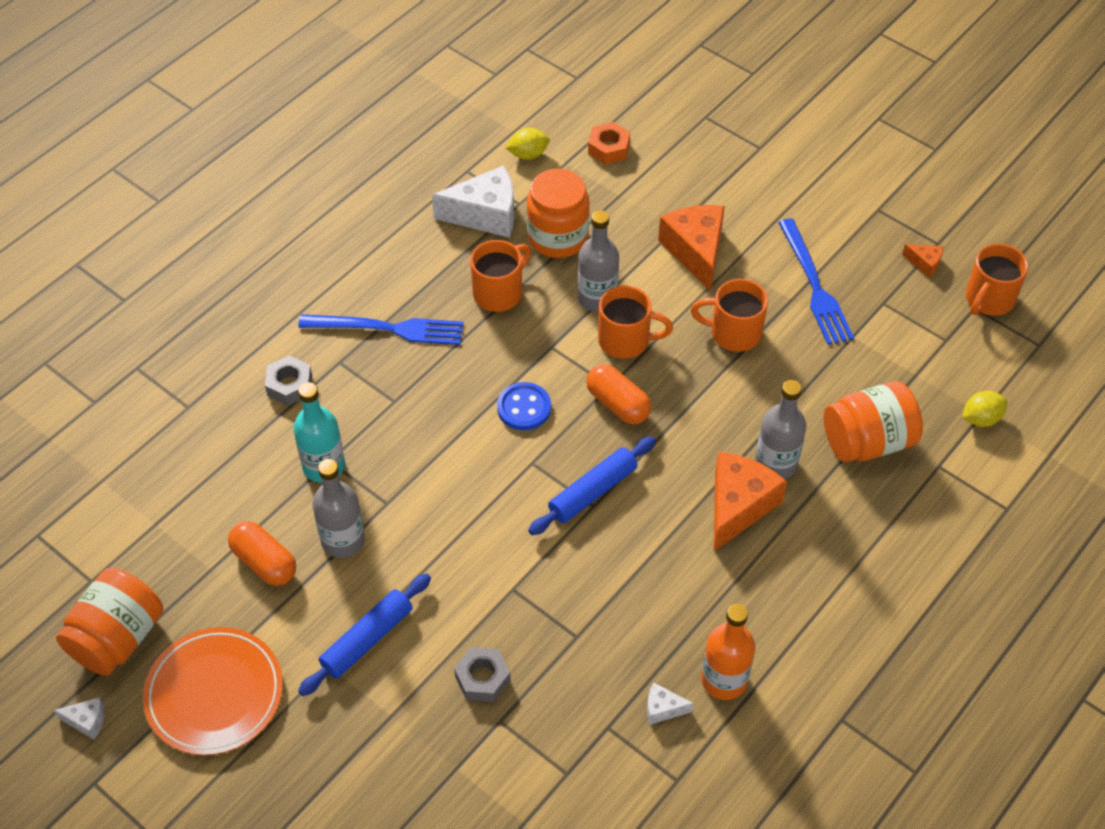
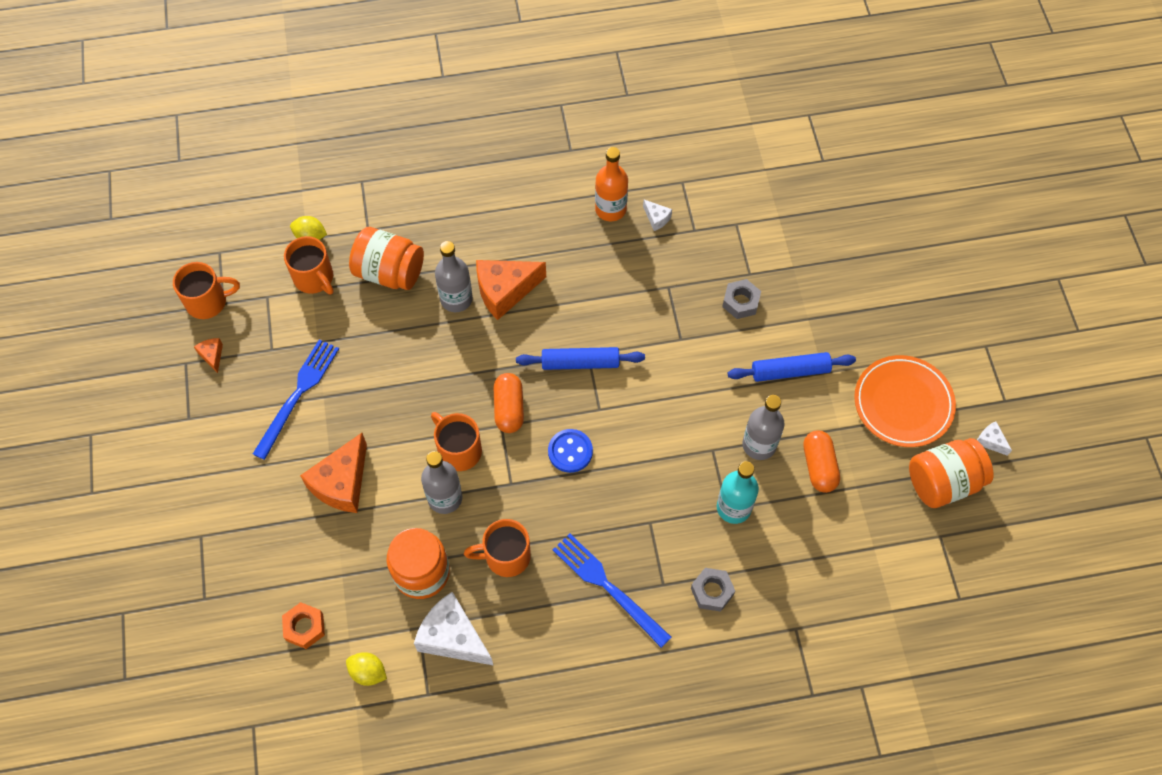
camera: 140 degrees left, 10 degrees up
orange mug [691,279,768,352] -> orange mug moved to [284,236,334,295]

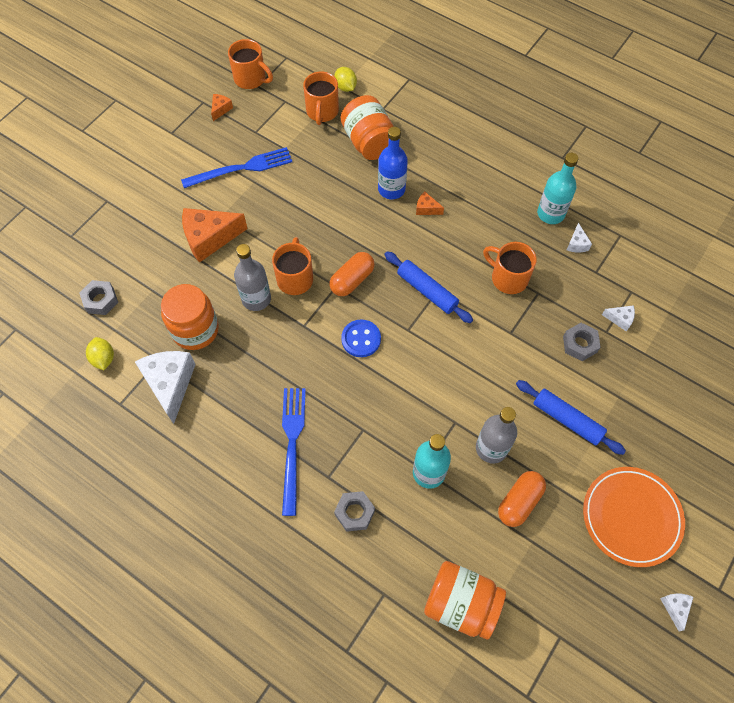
camera: 45 degrees right, 0 degrees up
orange nut [282,602,325,649] -> grey nut [79,280,118,315]
grey bottle [435,241,473,312] -> blue bottle [378,127,408,199]
orange mug [464,519,531,577] -> orange mug moved to [483,242,537,294]
orange cheese [476,260,546,320] -> orange cheese [416,192,444,215], size x0.46
orange bottle [595,147,628,221] -> turquoise bottle [537,153,578,224]
orange jar [909,438,994,508] -> orange jar moved to [424,561,506,640]
none -> white cheese [602,305,635,332]

